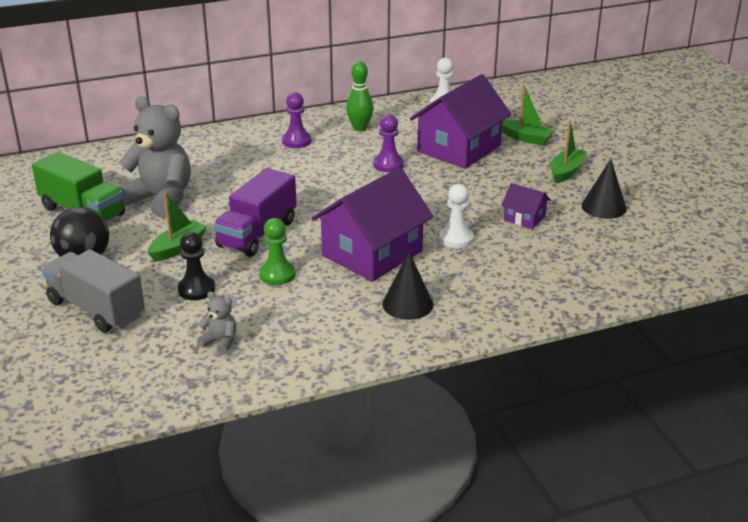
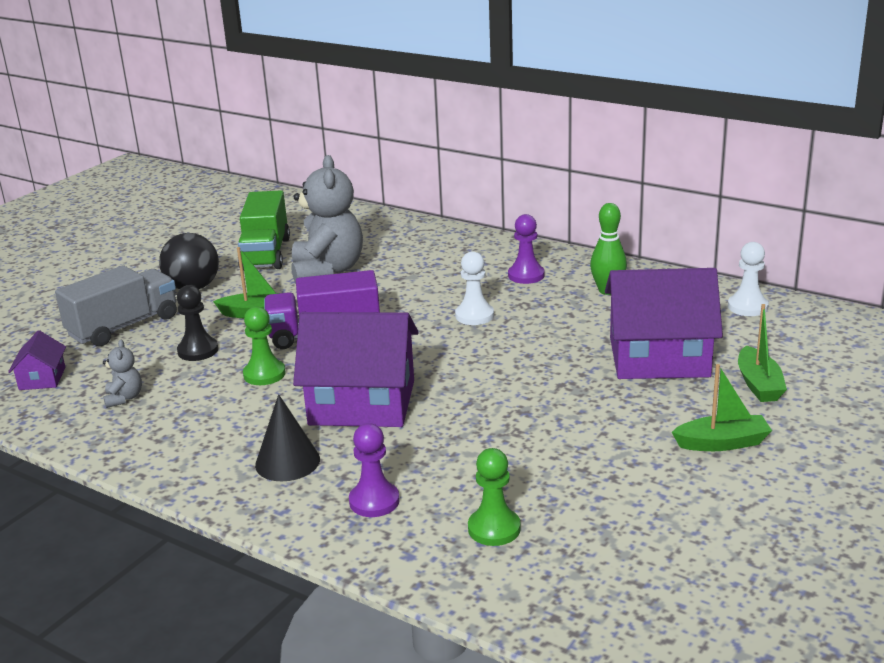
camera: 55 degrees right, 5 degrees down
grey truck [42,249,145,333] -> grey truck turned 45 degrees clockwise [55,265,177,347]
purple pawn [373,114,404,172] -> purple pawn moved to [349,423,400,517]
white pawn [439,184,474,248] -> white pawn moved to [455,251,494,325]
purple house [501,183,551,229] -> purple house moved to [8,330,66,390]
black cone [582,159,627,219] -> none
none -> green pawn [468,448,521,546]

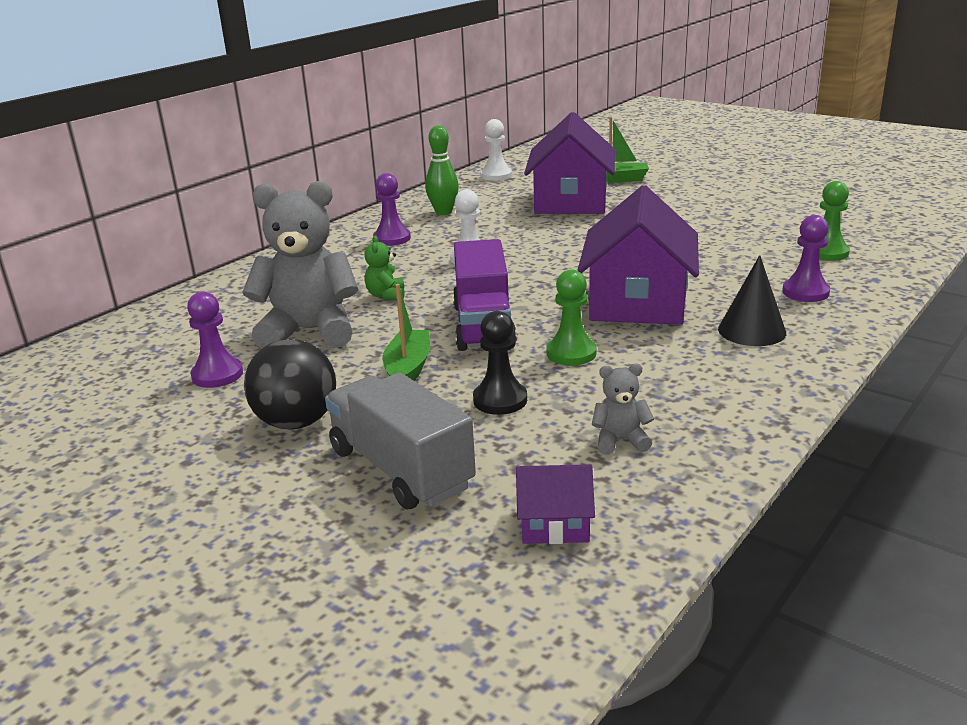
camera: 85 degrees left, 0 degrees up
green truck [238,190,290,271] -> purple pawn [187,291,243,388]
green boat [672,364,772,451] -> none
none -> green teddy bear [364,235,404,300]

